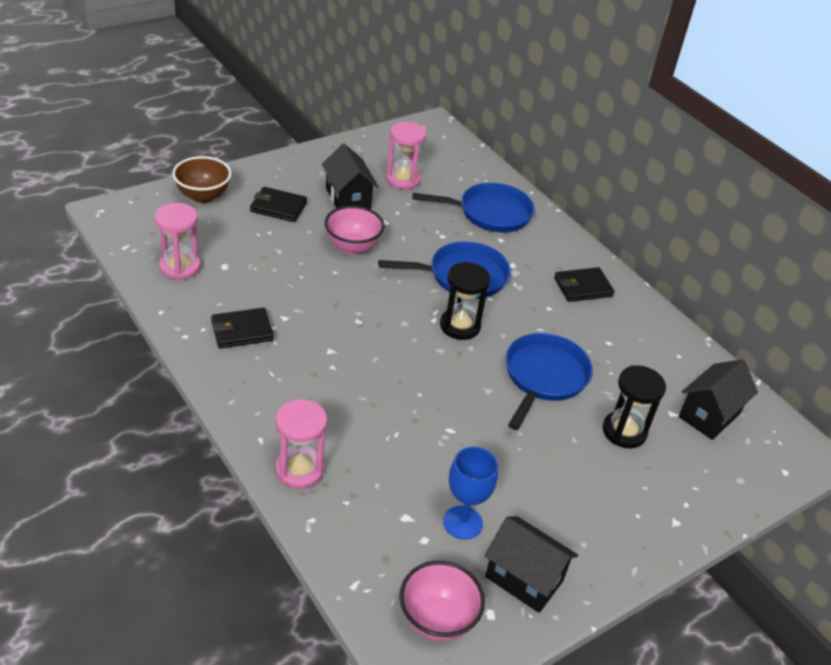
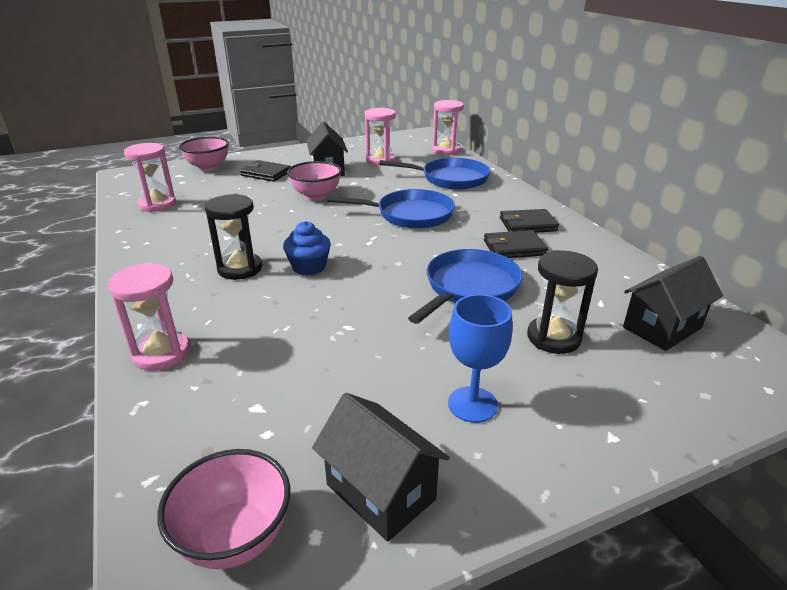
camera: 15 degrees right, 10 degrees down
brown bowl [172,156,232,203] -> pink bowl [179,137,229,171]
black wallet [211,308,274,349] -> black wallet moved to [484,230,548,258]
black hourglass [440,262,490,340] -> black hourglass moved to [205,194,262,280]
blue goblet [443,446,498,540] -> blue goblet moved to [448,294,513,423]
none -> blue cupcake [283,221,331,276]
none -> pink hourglass [432,100,464,155]

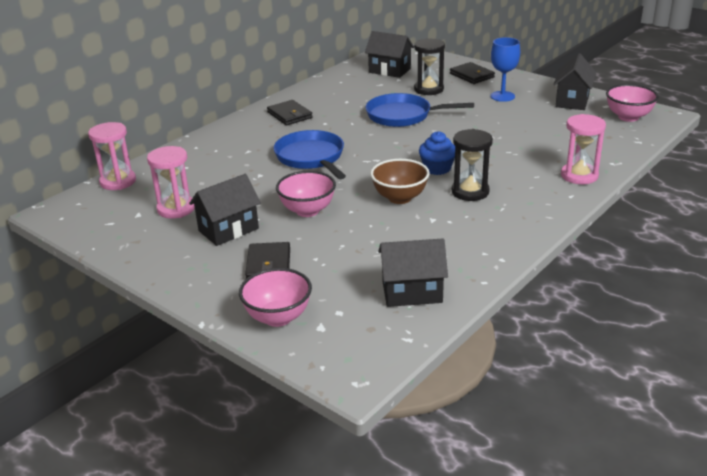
camera: 115 degrees left, 0 degrees up
pink hourglass [124,143,176,212] -> black house [378,238,448,307]
blue pan [379,158,490,190] -> none
black wallet [484,230,548,258] -> black wallet moved to [450,62,495,84]
none -> brown bowl [370,159,430,204]

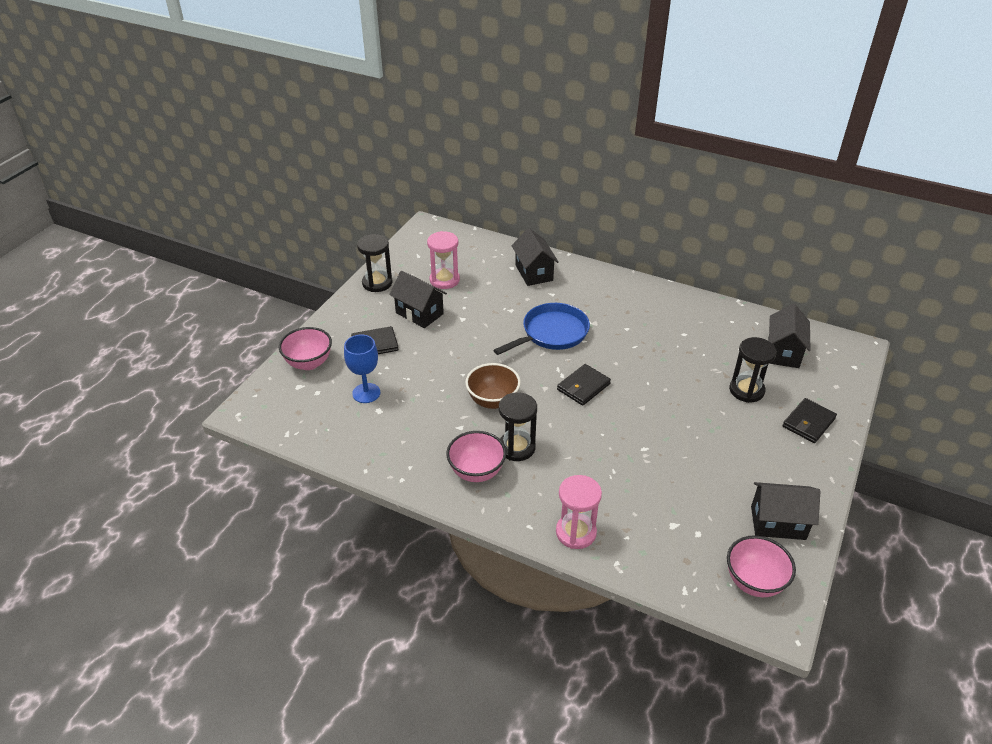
camera: 75 degrees right, 10 degrees up
pink hourglass [88,122,136,190] -> none
black wallet [267,100,313,125] -> black wallet moved to [557,364,611,406]
pink bowl [276,171,336,217] -> pink bowl moved to [446,431,506,482]
blue pan [366,93,474,127] -> none
black house [378,238,448,307] -> black house moved to [512,228,559,286]
blue cupcake [419,131,455,175] -> none
blue goblet [490,37,520,102] -> blue goblet moved to [344,335,380,403]
none -> black hourglass [357,234,392,292]

